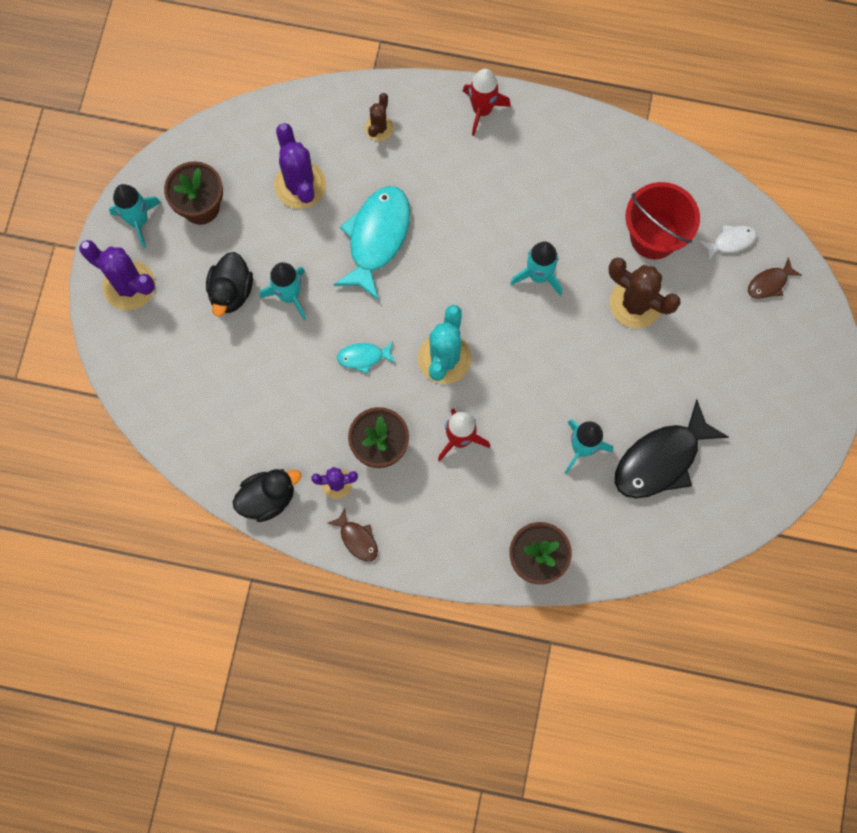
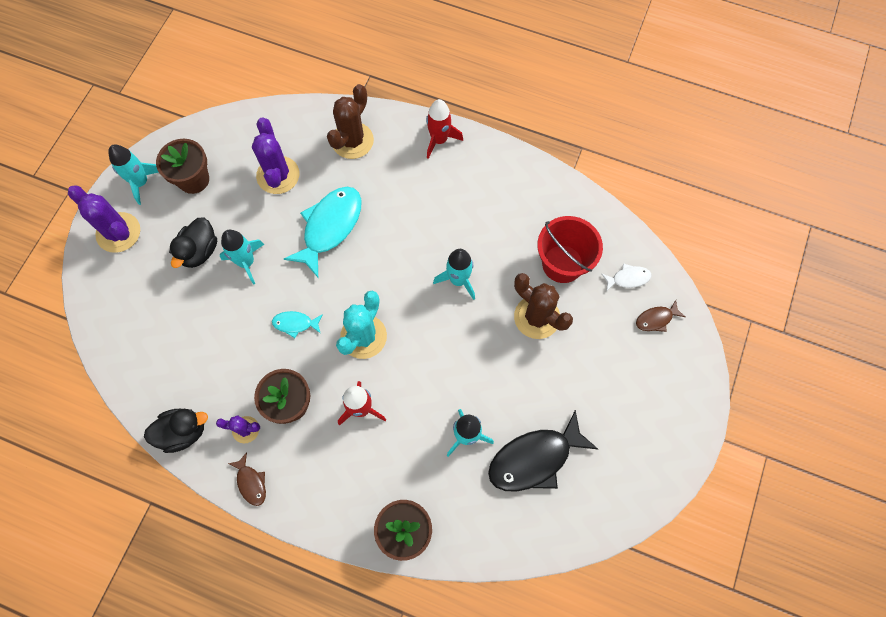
camera: 10 degrees right, 5 degrees down
brown cactus [365,93,394,141] -> brown cactus [327,84,374,159], size x1.78

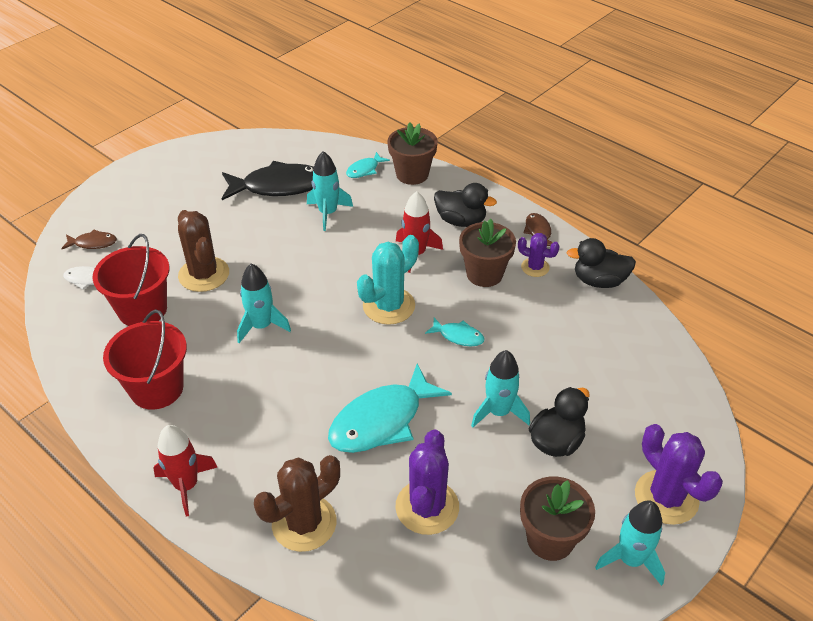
camera: 160 degrees left, 25 degrees down
none -> red bucket [103,309,187,410]
none -> turquoise fish [346,152,390,178]
none -> black duck [434,183,497,227]

